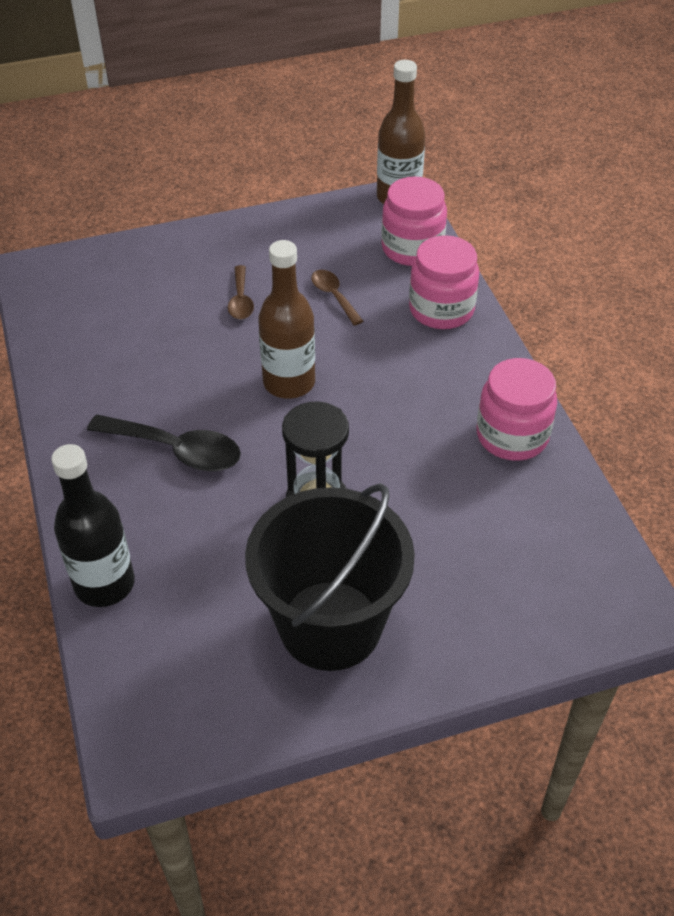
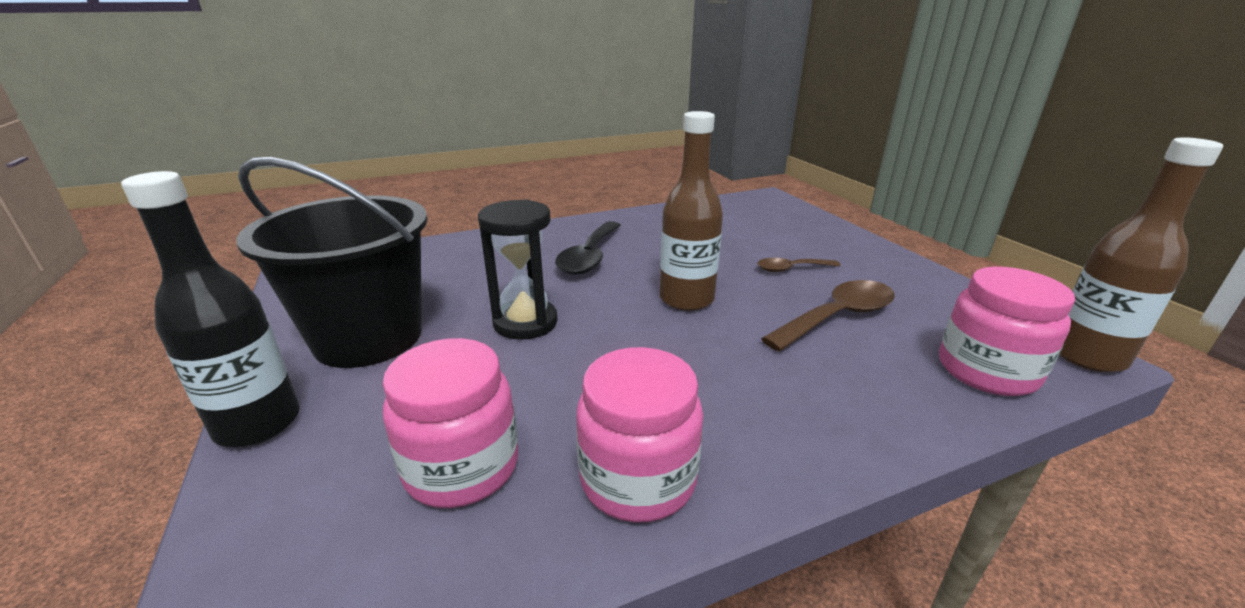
camera: 85 degrees right, 20 degrees down
black bottle [51,444,135,607] -> black bottle moved to [121,171,300,447]
brown spoon [311,270,363,326] -> brown spoon [761,280,895,351], size x1.72
pink jar [409,235,479,329] -> pink jar moved to [383,338,518,508]

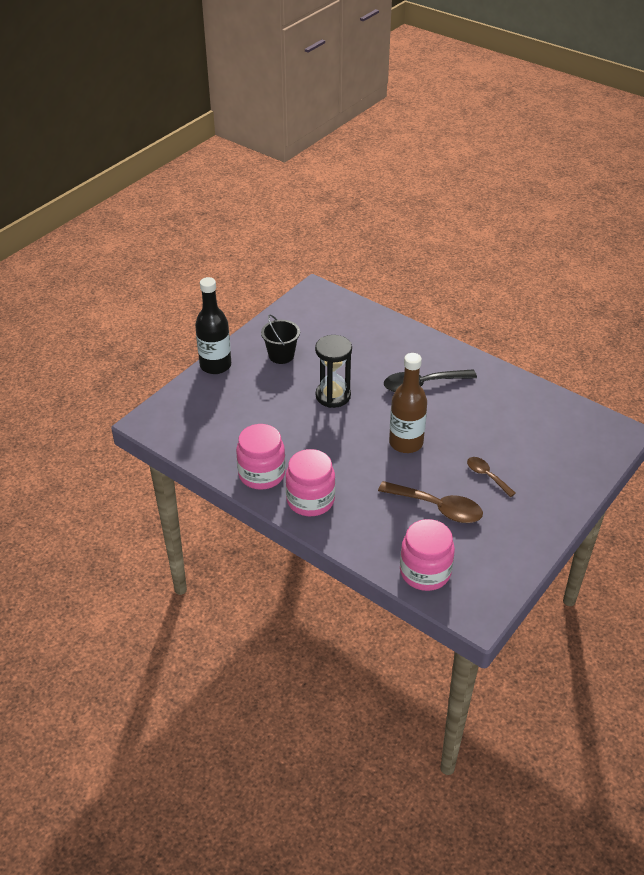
camera: 60 degrees right, 15 degrees up
black bucket [236,157,428,368] -> black bucket [261,314,300,364], size x0.49
pink jar [383,338,518,508] -> pink jar moved to [286,449,335,516]
brown bottle [1059,137,1223,372] -> none

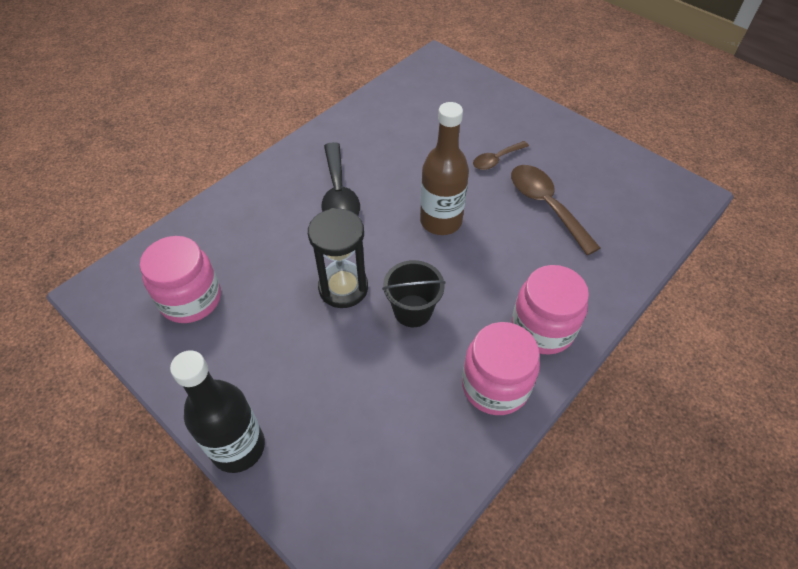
camera: 85 degrees left, 10 degrees up
black bucket [261,314,300,364] -> black bucket moved to [382,260,446,327]
brown spoon [378,481,483,523] -> brown spoon turned 60 degrees counterclockwise [511,165,600,255]
pink jar [400,519,455,591] -> pink jar moved to [140,236,221,323]

